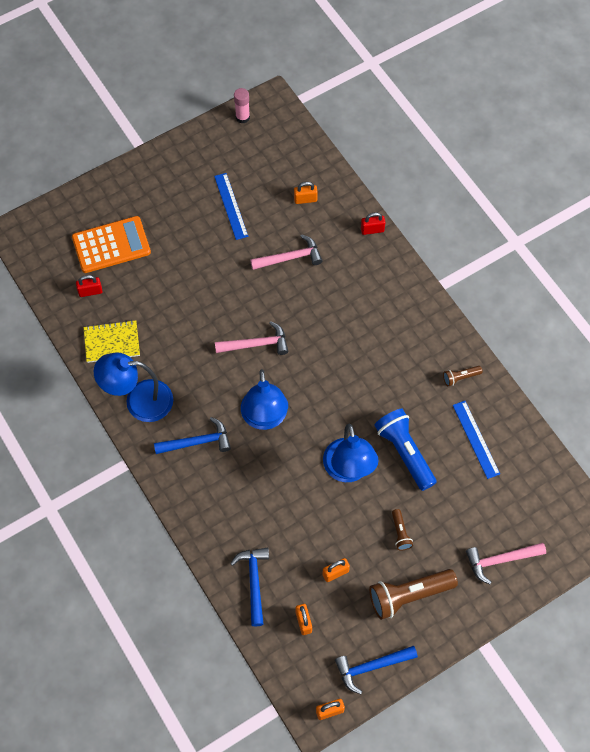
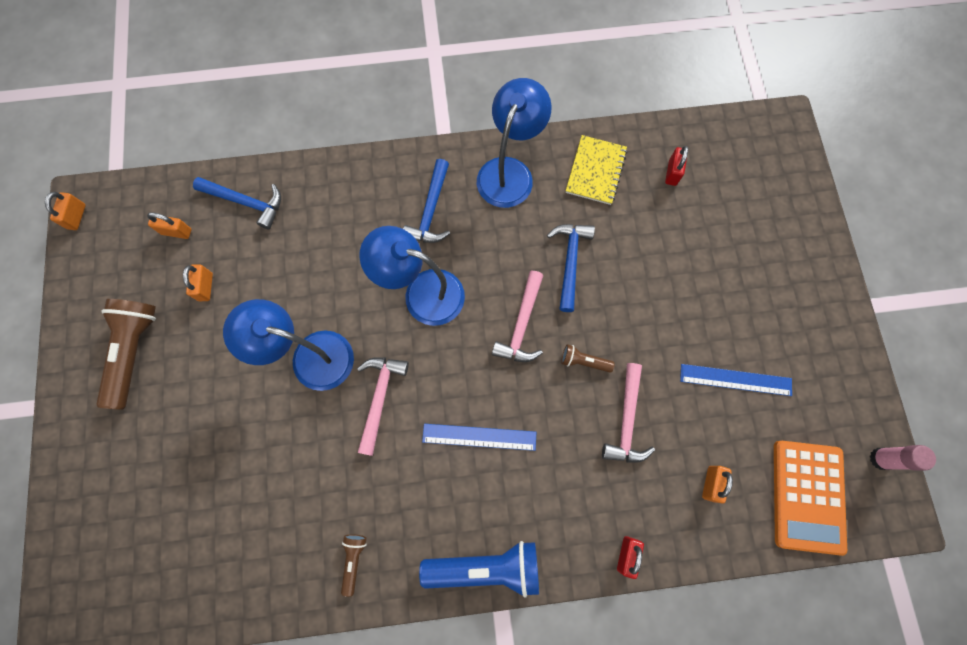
camera: 115 degrees right, 10 degrees up
orange calculator [72,216,151,273] -> orange calculator moved to [774,441,847,556]
blue hammer [335,646,418,694] -> blue hammer moved to [547,224,595,312]
blue flashlight [374,409,437,491] -> blue flashlight moved to [419,541,539,598]
brown flashlight [392,509,413,550] -> brown flashlight moved to [561,344,615,372]
blue ruler [453,401,500,479] -> blue ruler moved to [422,424,536,451]
pink hammer [466,543,546,584] -> pink hammer moved to [357,357,409,456]

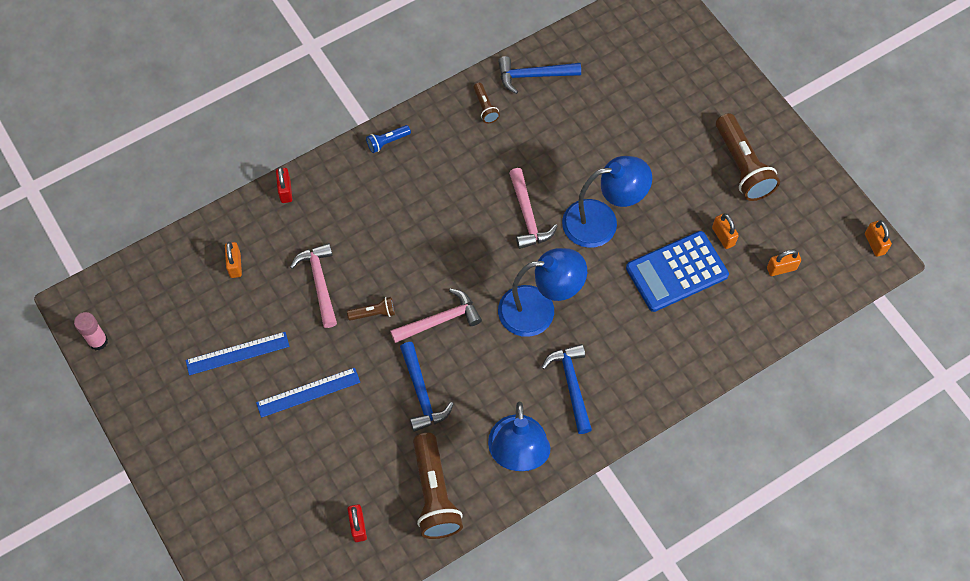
camera: 155 degrees right, 10 degrees down
blue hammer [193,177,281,229] -> blue hammer moved to [498,56,581,94]
blue flashlight [419,541,539,598] -> blue flashlight [366,125,411,153], size x0.48
blue ruler [422,424,536,451] -> blue ruler moved to [256,368,360,418]
pink hammer [492,271,543,362] -> pink hammer turned 75 degrees clockwise [390,288,482,343]
yellow notebook [566,135,627,205] -> brown flashlight [413,433,463,539]
orange calculator [774,441,847,556] -> none
none -> blue calculator [626,231,729,312]

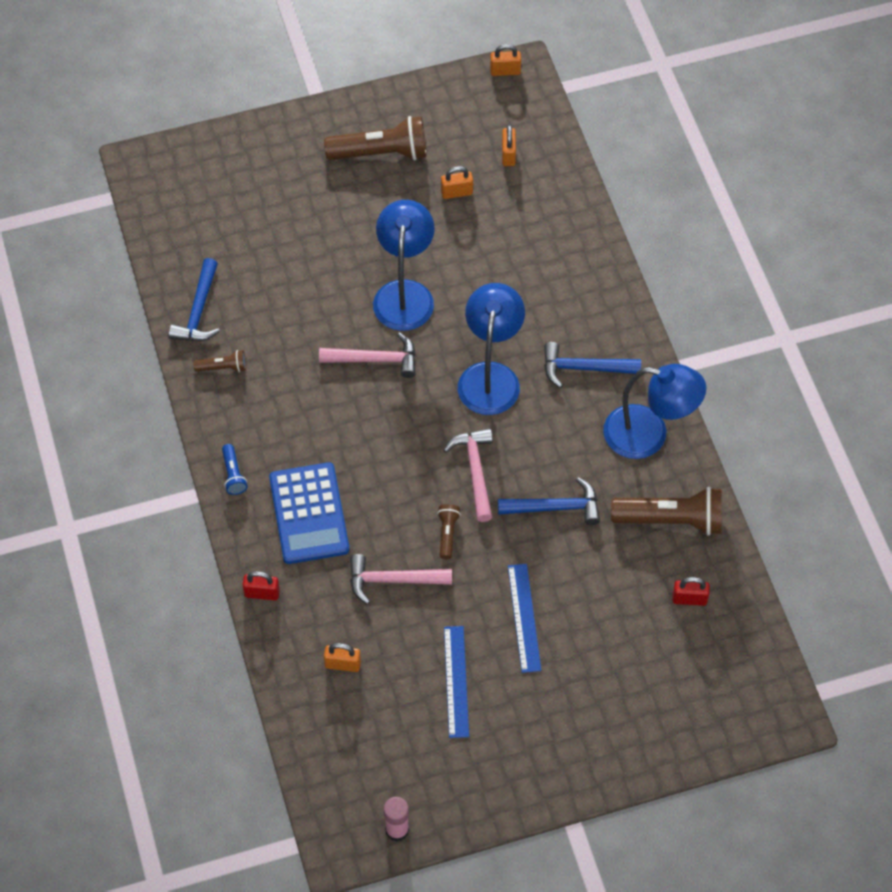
camera: 75 degrees left, 5 degrees down
blue calculator [626,231,729,312] -> blue calculator moved to [269,463,349,564]

